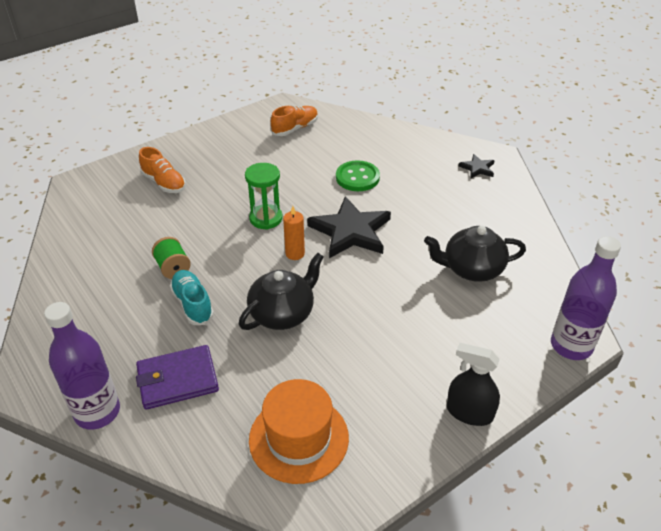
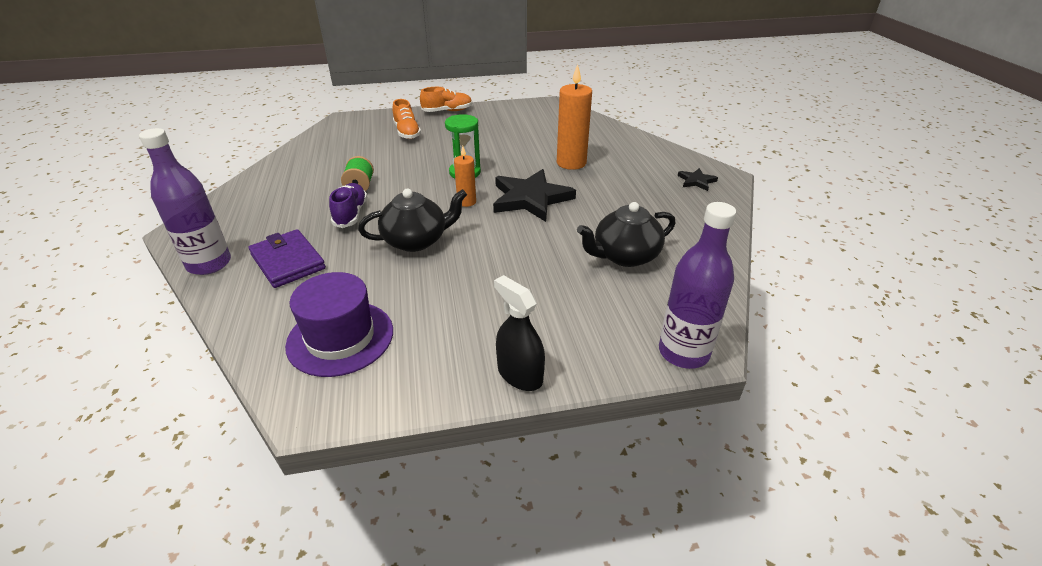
camera: 25 degrees right, 5 degrees down
purple wallet [136,345,219,410] -> purple wallet turned 45 degrees clockwise [249,229,326,288]
turquoise shoe [170,270,214,325] -> purple shoe [329,183,367,228]
orange hat [249,379,349,484] -> purple hat [285,272,393,377]
orange shoe [271,105,318,136] -> orange shoe moved to [420,87,472,112]
green button [336,160,380,191] -> orange candle [557,64,592,170]
black teapot [424,226,526,282] -> black teapot turned 45 degrees counterclockwise [577,202,676,267]

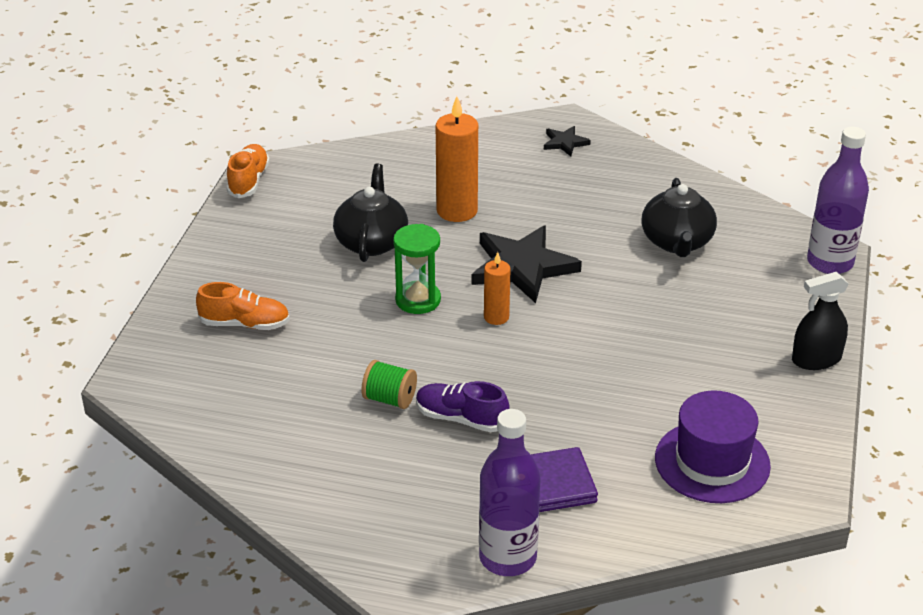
camera: 65 degrees left, 0 degrees up
black teapot [358,188,467,252] -> black teapot moved to [333,163,408,262]
orange shoe [420,87,472,112] -> orange shoe moved to [226,144,270,198]

